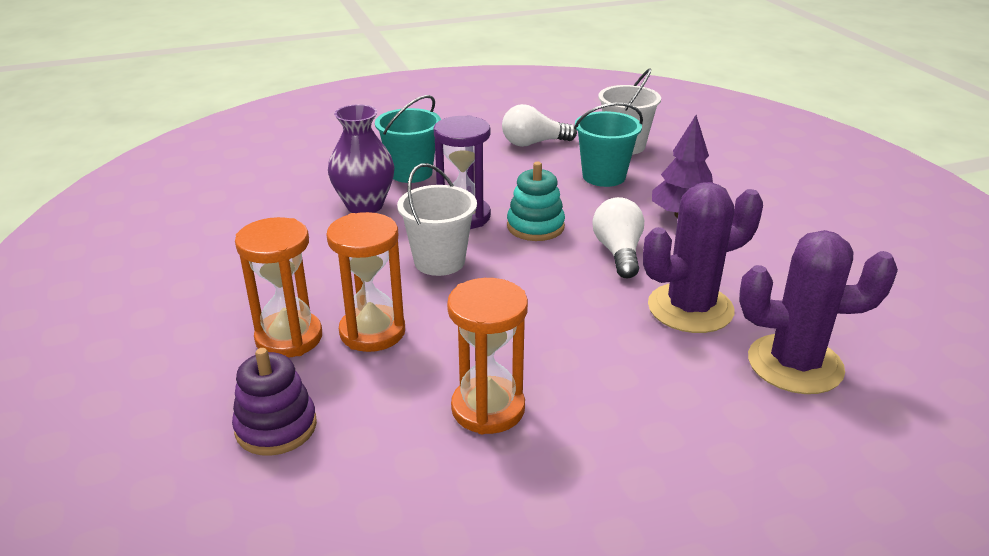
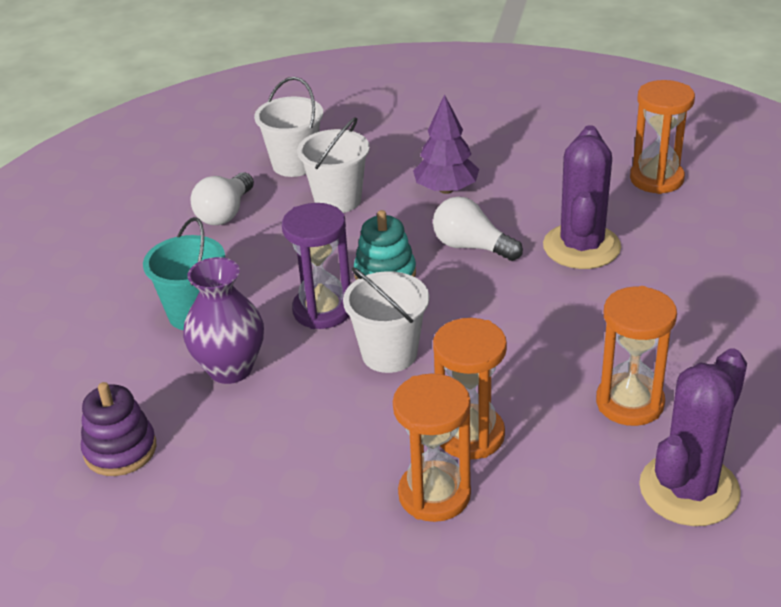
camera: 55 degrees left, 5 degrees up
purple stacking toy [232,348,317,456] -> purple stacking toy moved to [81,382,156,476]
turquoise bucket [574,103,643,187] -> white bucket [297,117,370,213]
purple cactus [739,230,898,394] -> purple cactus moved to [639,349,747,526]
none -> orange hourglass [630,80,695,194]

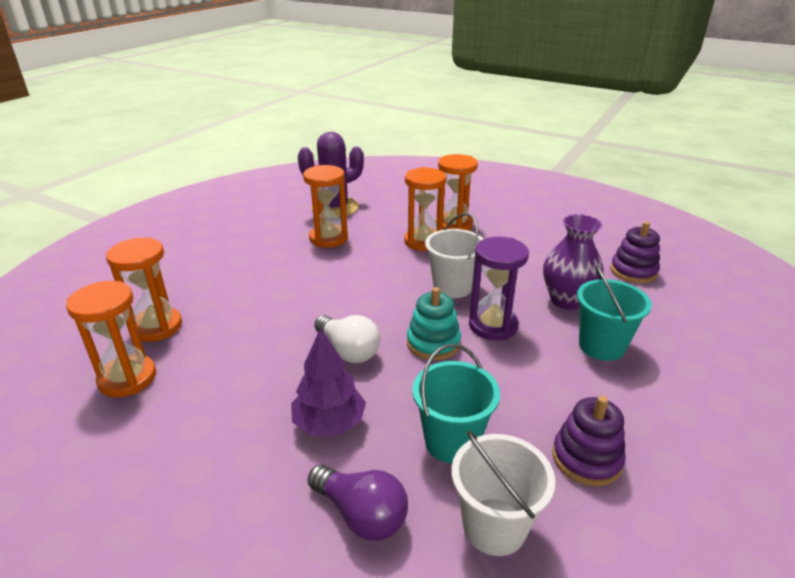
camera: 165 degrees left, 5 degrees down
white light bulb [190,172,254,225] -> purple stacking toy [552,396,626,486]
white bucket [297,117,370,213] -> turquoise bucket [412,344,500,463]
purple cactus [543,125,621,269] -> none
none -> orange hourglass [106,237,182,342]
none -> purple light bulb [308,465,408,541]

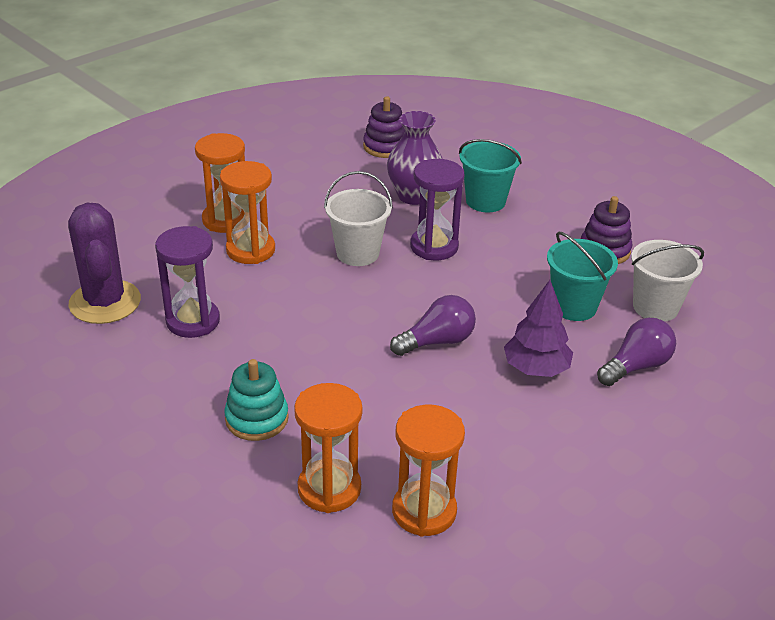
camera: 75 degrees left, 5 degrees up
orange hourglass [303,165,348,248] -> purple hourglass [155,226,220,338]
white light bulb [314,315,380,363] -> purple light bulb [390,295,476,356]
turquoise stacking toy [407,287,461,360] -> turquoise stacking toy moved to [224,359,289,441]

